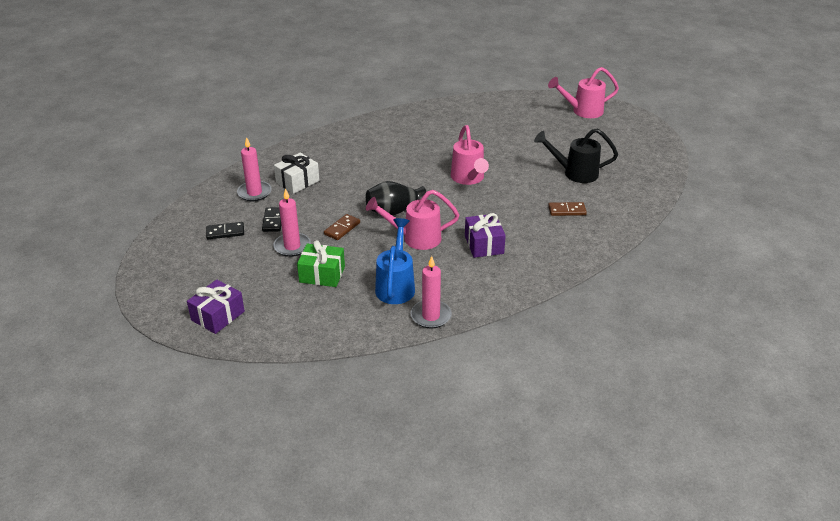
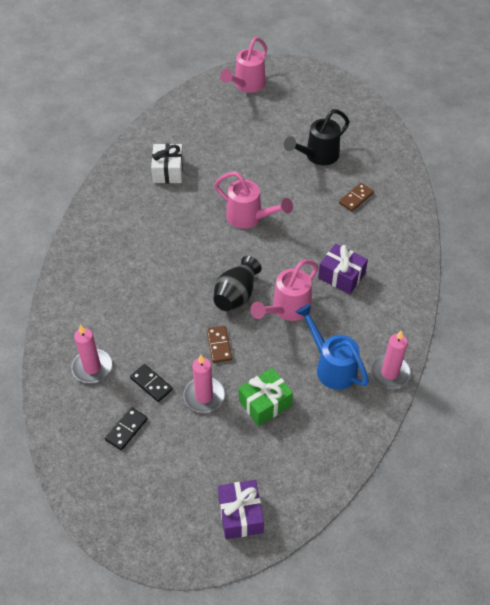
camera: 45 degrees left, 15 degrees up
white gift [274,153,320,194] -> white gift moved to [151,144,183,183]

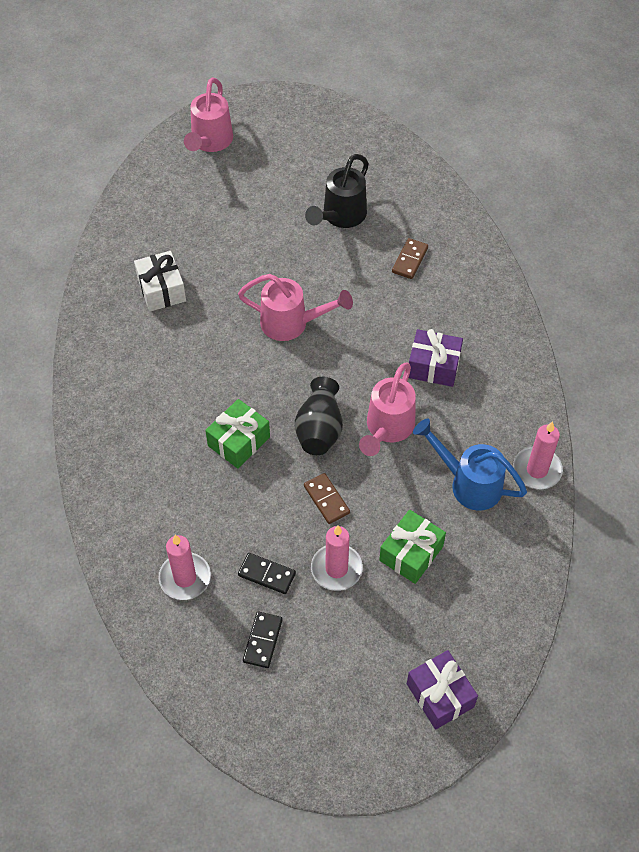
camera: 20 degrees left, 5 degrees up
none -> green gift [205,399,270,469]

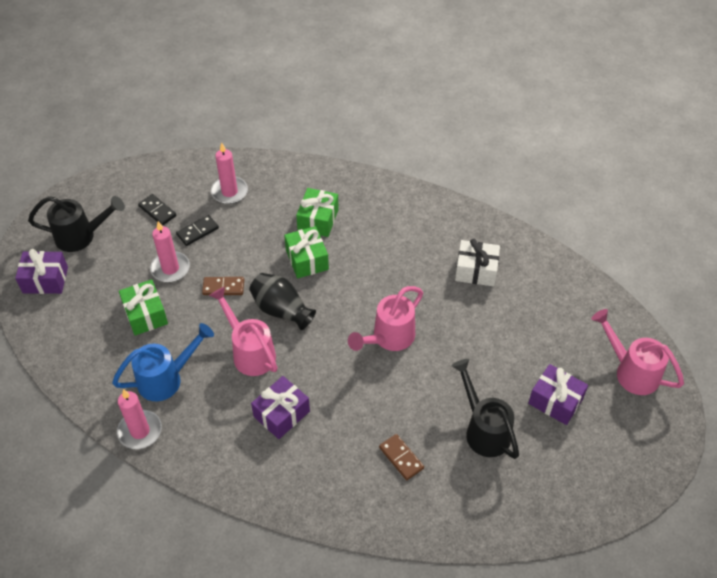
camera: 120 degrees right, 5 degrees down
none -> black watering can [28,196,125,252]
none -> green gift [296,188,339,237]
none -> purple gift [528,364,588,425]

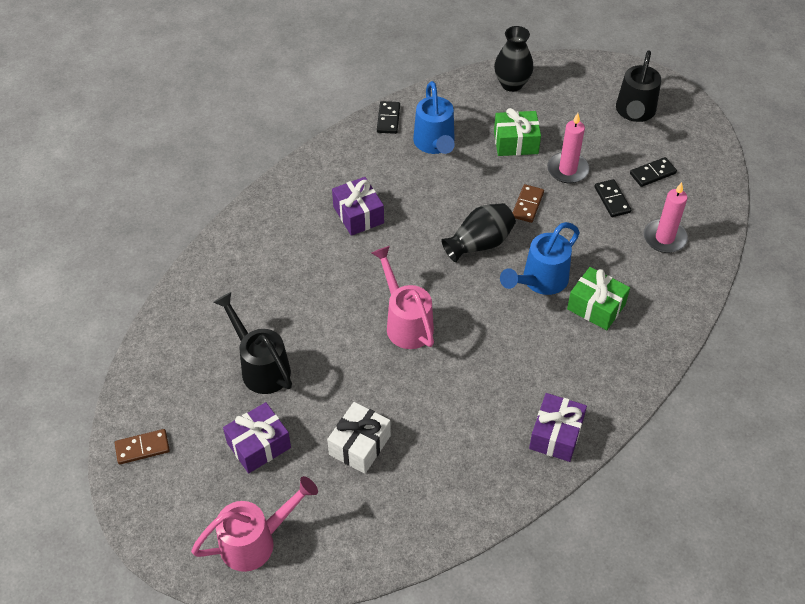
camera: 110 degrees right, 0 degrees up
purple gift [15,249,68,294] -> purple gift moved to [529,393,587,462]
pink candle [117,389,162,449] -> black domino [377,101,400,134]
pink watering can [209,287,278,376] -> none
green gift [284,226,329,278] -> blue watering can [500,222,580,295]
brown domino [379,434,424,480] -> brown domino moved to [115,429,170,465]
black watering can [451,359,519,459] -> black watering can turned 120 degrees counterclockwise [213,292,292,394]
white gift [455,239,500,286] -> white gift moved to [327,402,391,474]
none -> black vase [494,26,533,92]

